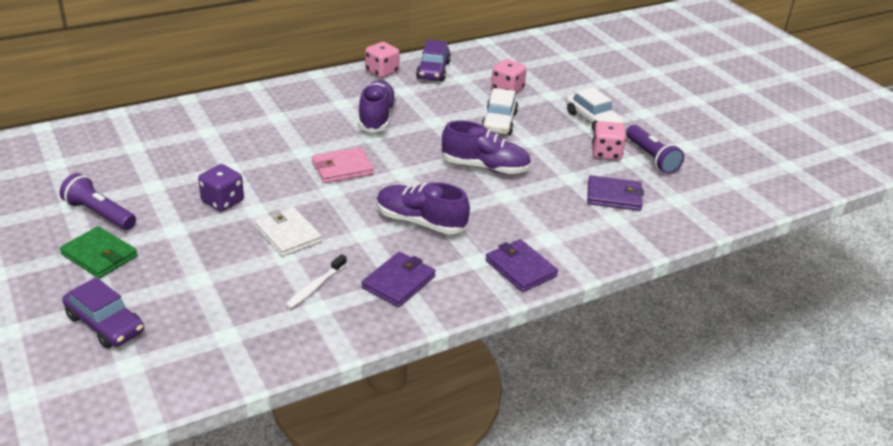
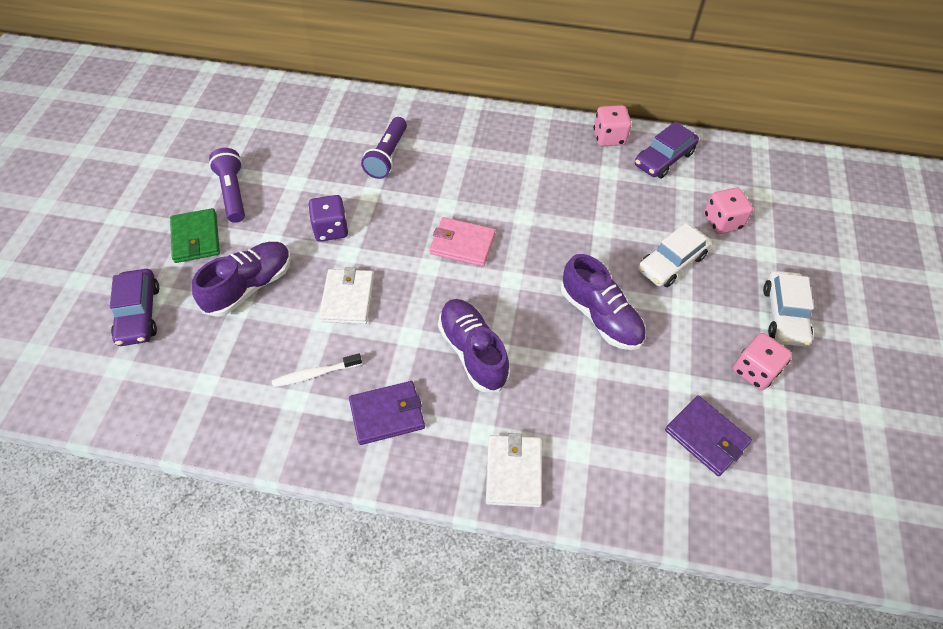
camera: 40 degrees right, 20 degrees up
purple shoe [358,80,396,133] -> purple shoe moved to [192,242,291,317]
purple wallet [485,239,558,292] -> white wallet [486,433,542,507]
purple flashlight [626,125,684,174] -> purple flashlight moved to [361,117,407,179]

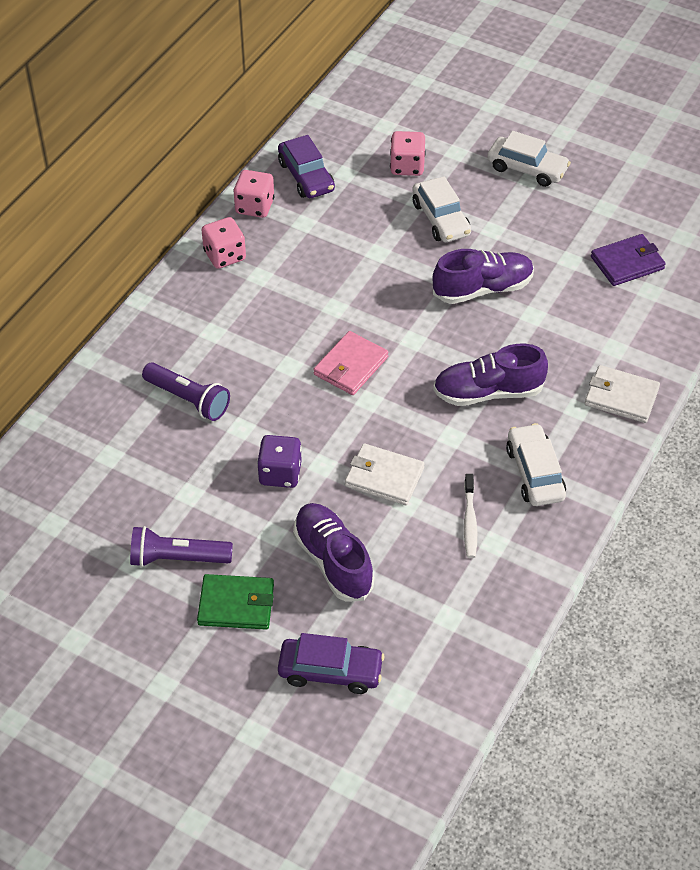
camera: 70 degrees left, 5 degrees down
purple wallet [349,381,425,445] -> white car [506,423,566,506]
pink dice [733,333,792,390] -> pink dice moved to [202,217,246,269]

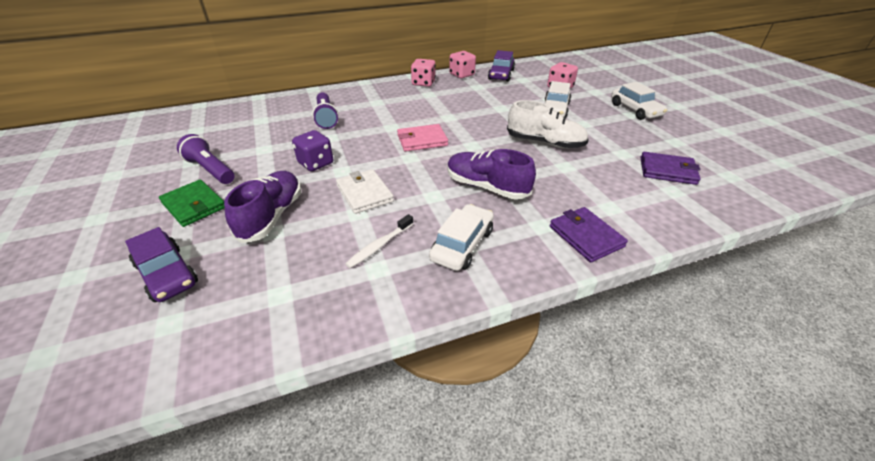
camera: 40 degrees right, 10 degrees down
purple shoe [432,249,534,304] -> white shoe [507,100,589,149]
white wallet [585,365,660,423] -> purple wallet [550,207,628,262]

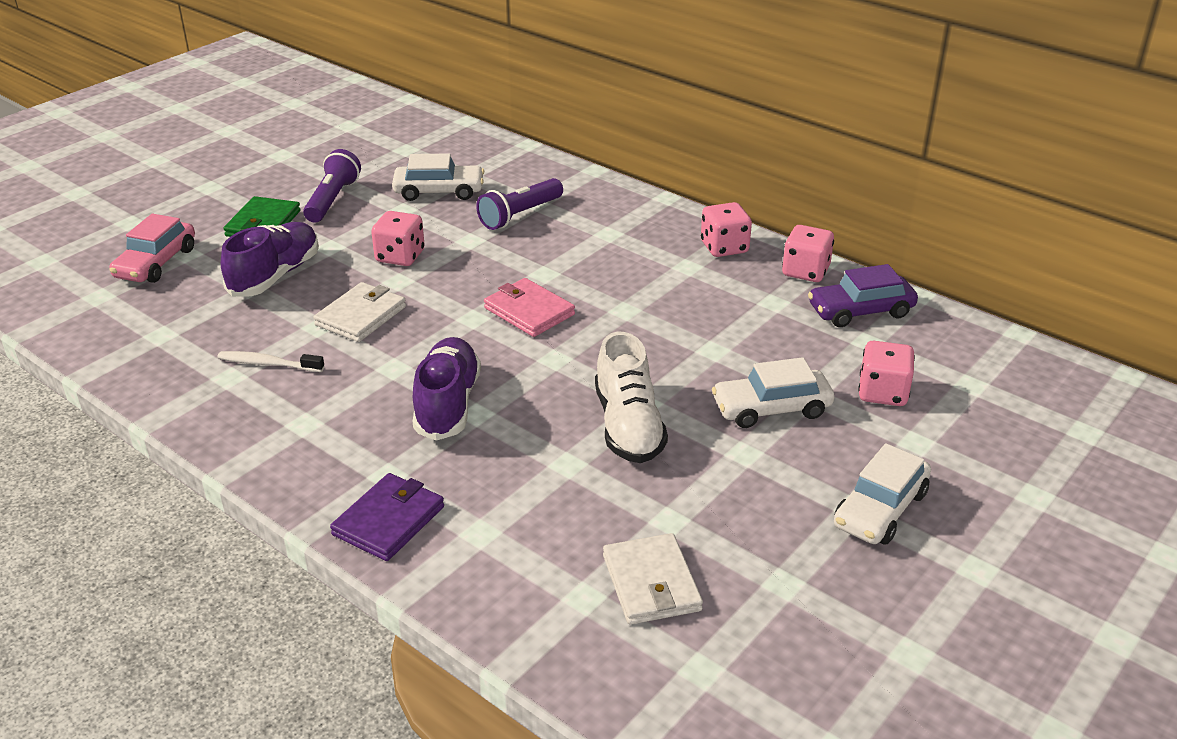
camera: 60 degrees right, 5 degrees down
purple car [125,227,198,302] -> pink car [109,214,195,283]
purple shoe [224,171,301,243] -> purple shoe turned 45 degrees counterclockwise [221,222,319,297]
purple dice [292,130,333,171] -> pink dice [371,211,425,266]
white car [429,204,494,271] -> white car moved to [392,153,484,201]
purple wallet [641,152,701,185] -> white wallet [603,533,703,625]

